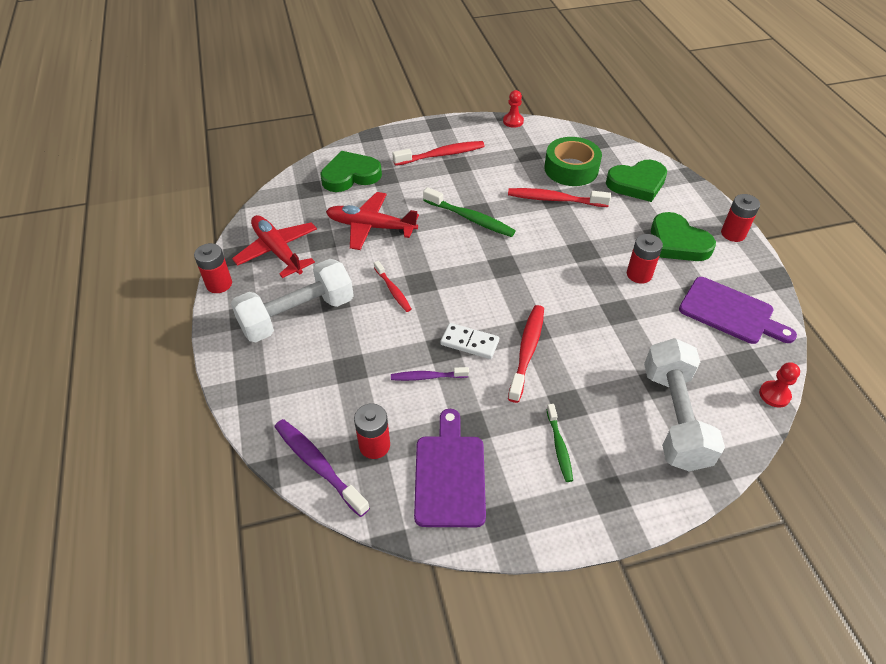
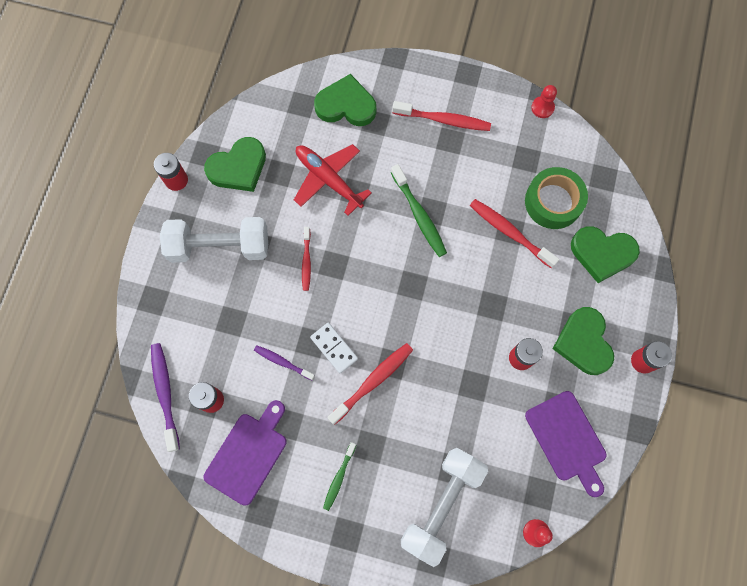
camera: 30 degrees right, 25 degrees up
red plane [232,215,317,278] -> green heart [204,137,266,192]

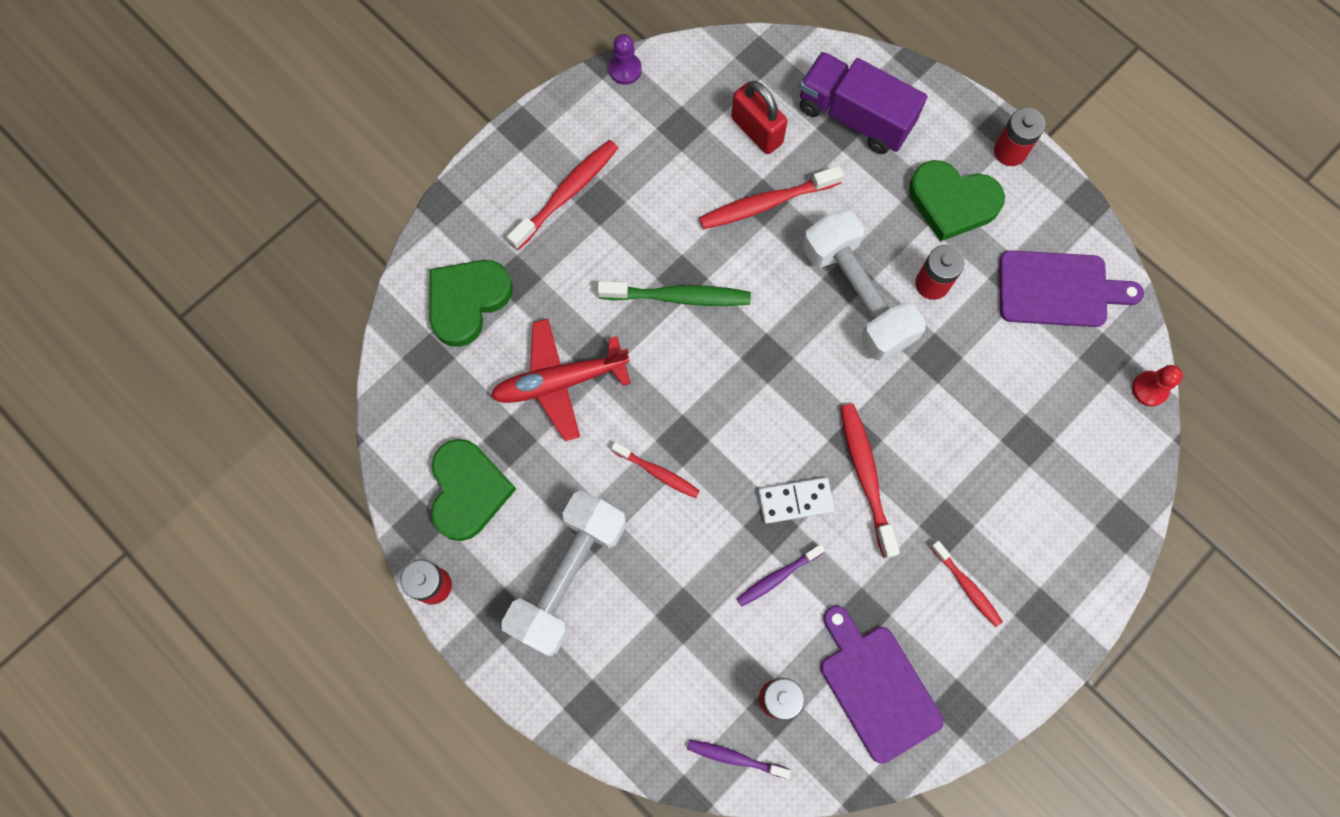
camera: 60 degrees left, 0 degrees up
purple toothbrush [151,343,180,452] -> purple toothbrush [687,740,791,779], size x0.62
green toothbrush [323,442,356,511] -> red toothbrush [930,541,1003,627]
white dumbbell [401,448,488,567] -> white dumbbell moved to [802,209,926,361]
green tape [525,167,588,229] -> red padlock [731,81,788,154]
red pawn [531,85,557,118] -> purple pawn [609,34,642,85]
green heart [571,226,640,283] -> purple truck [799,52,927,154]

